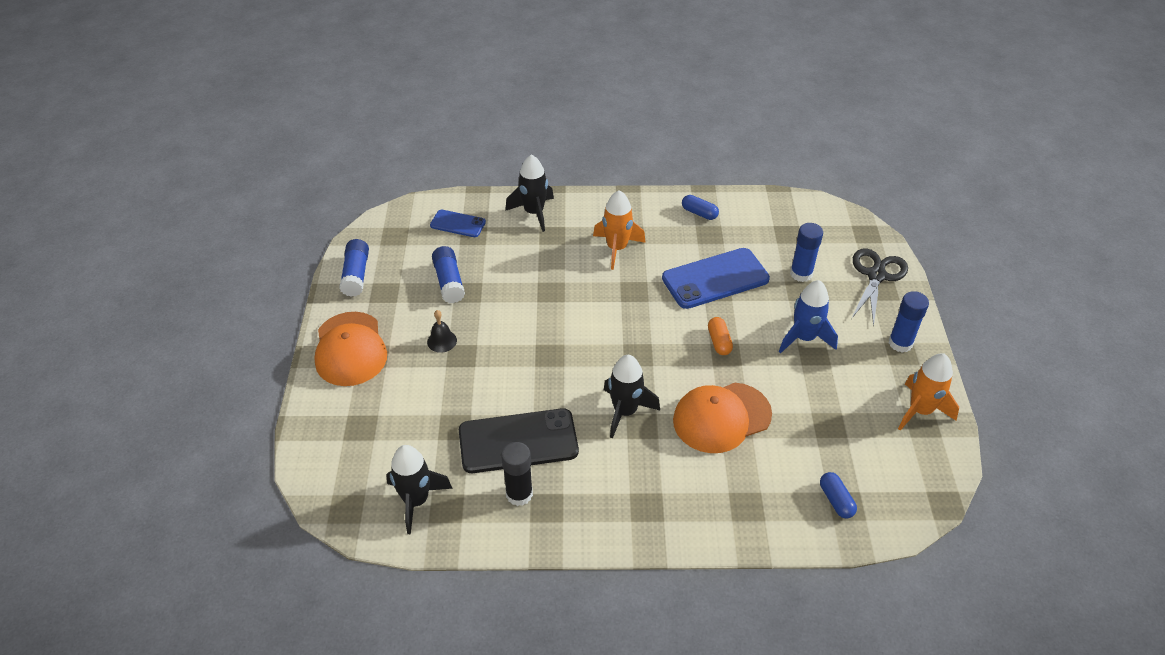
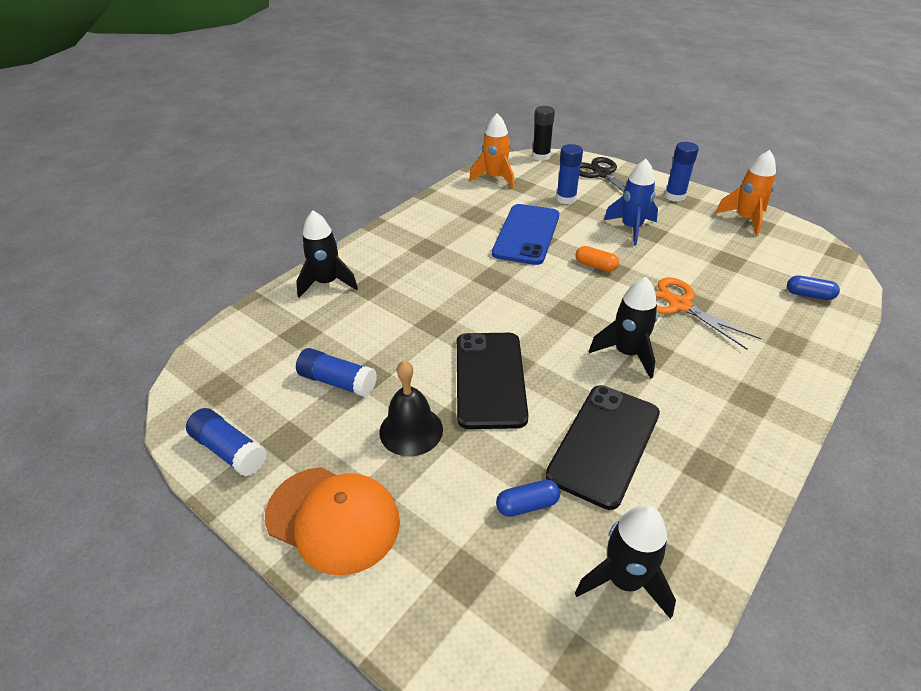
camera: 50 degrees left, 5 degrees down
black bell [427,310,457,353] -> black bell [379,360,443,457], size x1.66
blue phone [430,210,486,237] -> none
black glue stick [501,442,533,506] -> black glue stick moved to [532,106,555,161]
orange rocket [593,190,646,270] -> orange rocket moved to [469,113,515,189]
orange cap [673,383,772,453] -> orange scissors [655,277,761,350]
blue capsule [682,195,719,220] -> blue capsule moved to [496,479,560,517]
none -> black phone [457,333,529,429]

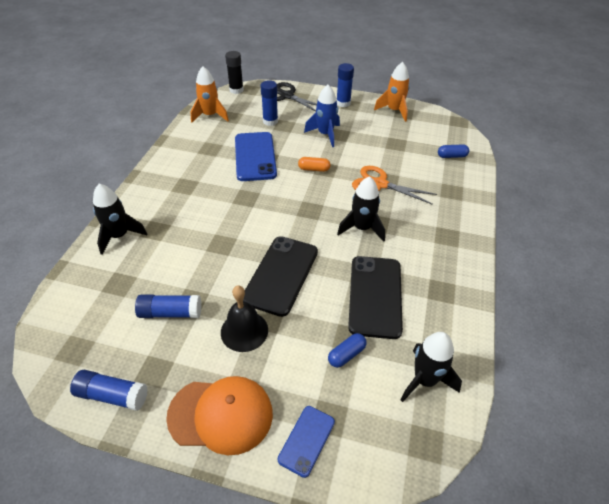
camera: 25 degrees left, 5 degrees up
black phone [457,333,529,429] -> black phone turned 45 degrees clockwise [243,236,318,317]
none -> blue phone [277,406,335,478]

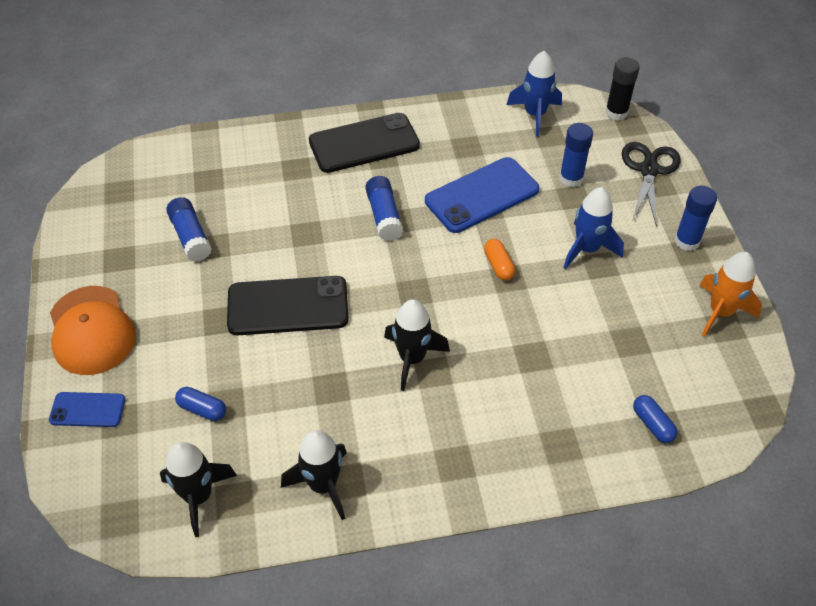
camera: 65 degrees right, 5 degrees up
blue glue stick [70,370,148,411] -> blue glue stick moved to [365,176,403,241]
black rocket [93,184,147,255] -> black rocket moved to [281,430,347,520]
orange rocket [191,66,229,123] -> blue rocket [507,51,562,137]
black bell [221,285,268,352] -> none
black phone [348,256,403,339] -> black phone moved to [309,113,420,173]
orange scissors [352,166,437,205] -> none

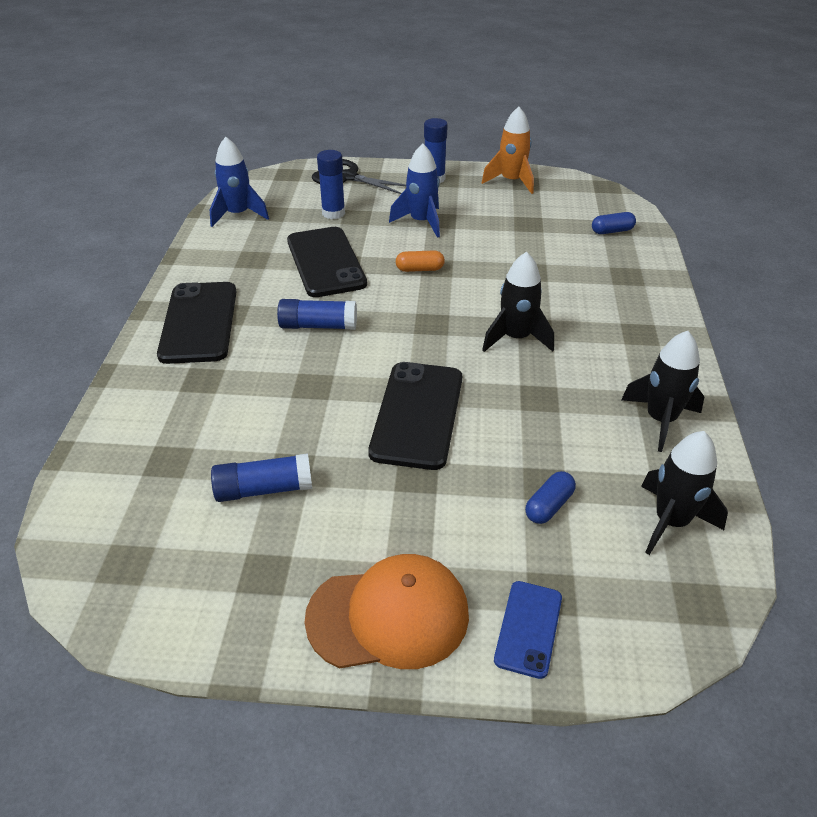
camera: 75 degrees left, 10 degrees down
blue phone [425,157,539,233] -> black phone [287,227,367,297]
black glue stick [605,57,640,120] -> none

